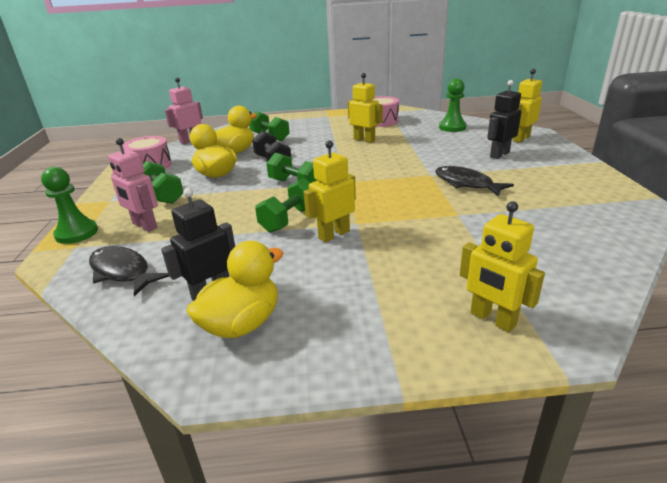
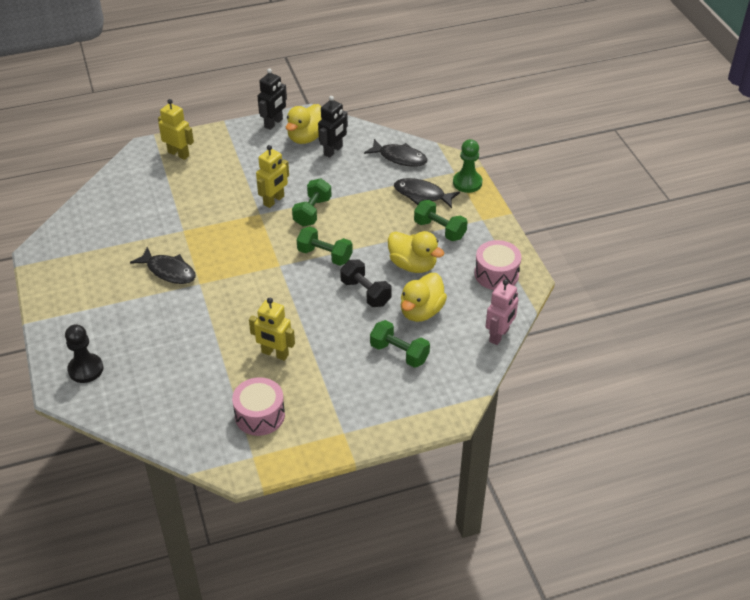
camera: 165 degrees right, 15 degrees up
pink robot [108,138,158,232] -> black fish [394,178,460,208]
green pawn [439,79,467,132] -> none
black robot [487,80,521,159] -> black robot moved to [257,68,287,130]
yellow robot [513,69,542,143] -> black pawn [65,324,103,383]

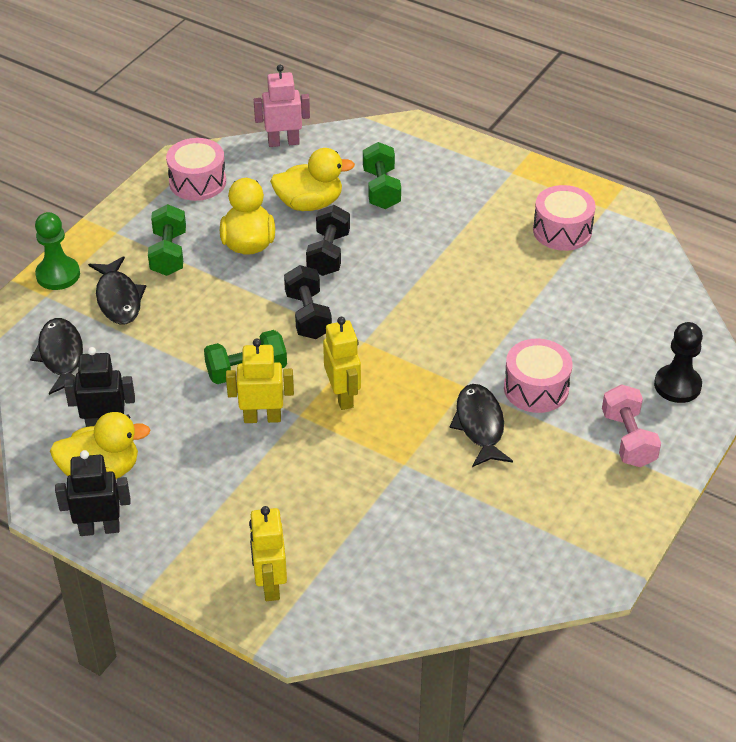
camera: 130 degrees left, 0 degrees up
yellow robot [249,298,295,361] -> yellow robot moved to [323,317,361,410]
green dumbbell [297,226,353,266] -> black dumbbell [284,265,332,339]
none -> pink drum [504,339,573,413]
none -> pink dumbbell [602,384,661,467]

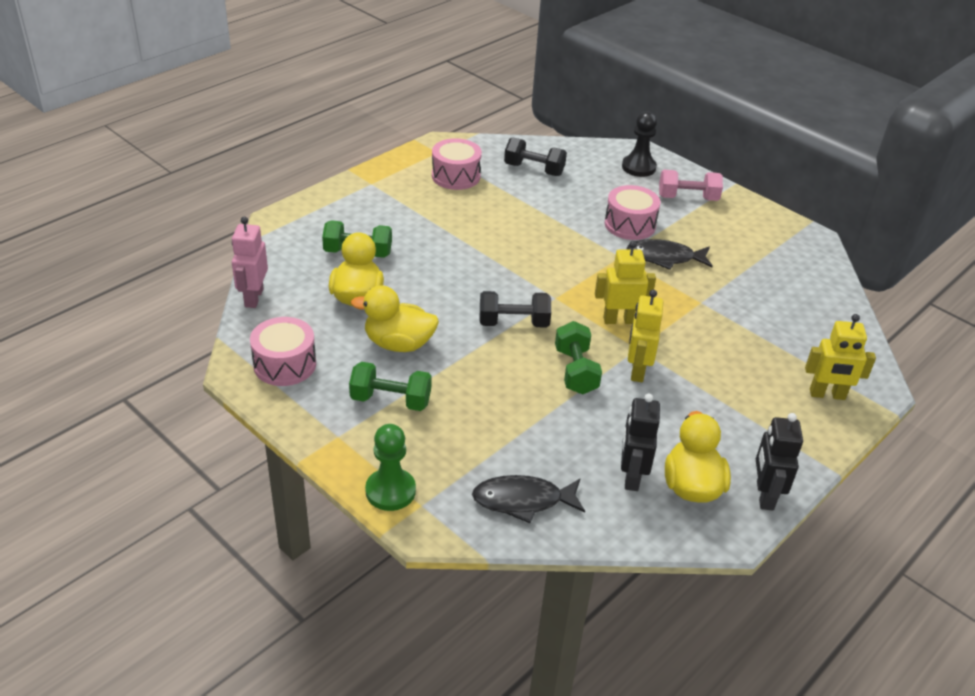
camera: 80 degrees left, 5 degrees down
black fish [88,256,146,324] -> none
black dumbbell [306,205,350,276] -> black dumbbell moved to [504,137,567,176]

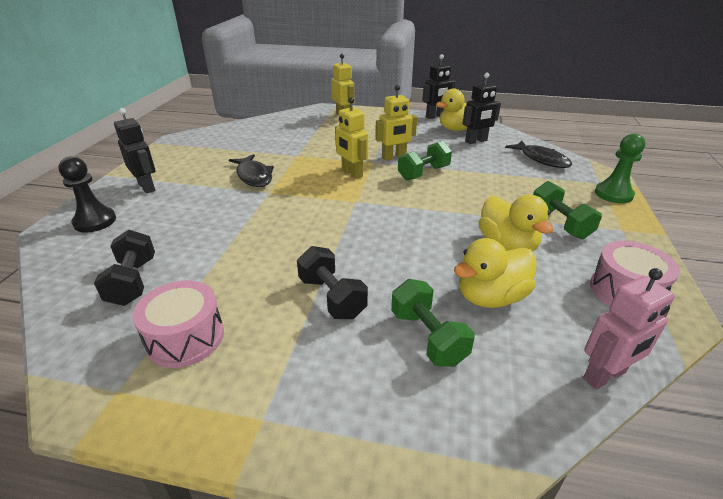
camera: 120 degrees left, 5 degrees down
black dumbbell [480,291,551,328] -> black dumbbell moved to [297,246,368,319]
pink drum [605,185,660,240] -> none
pink dumbbell [659,170,723,201] -> black robot [114,108,155,194]

